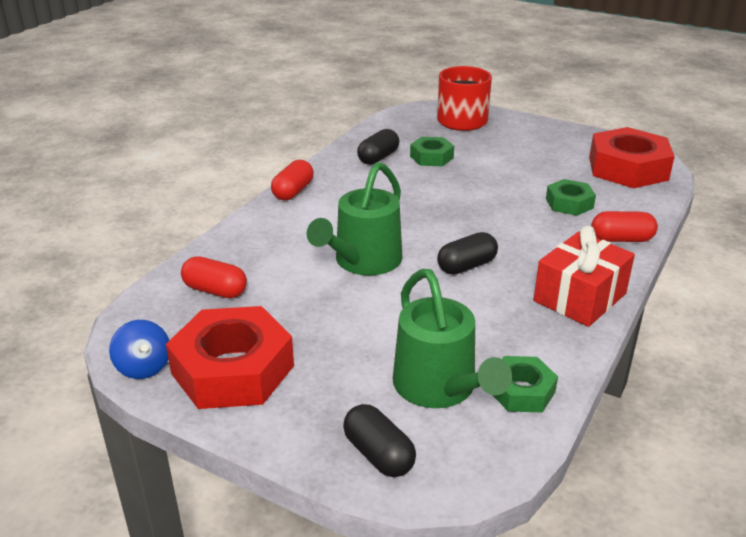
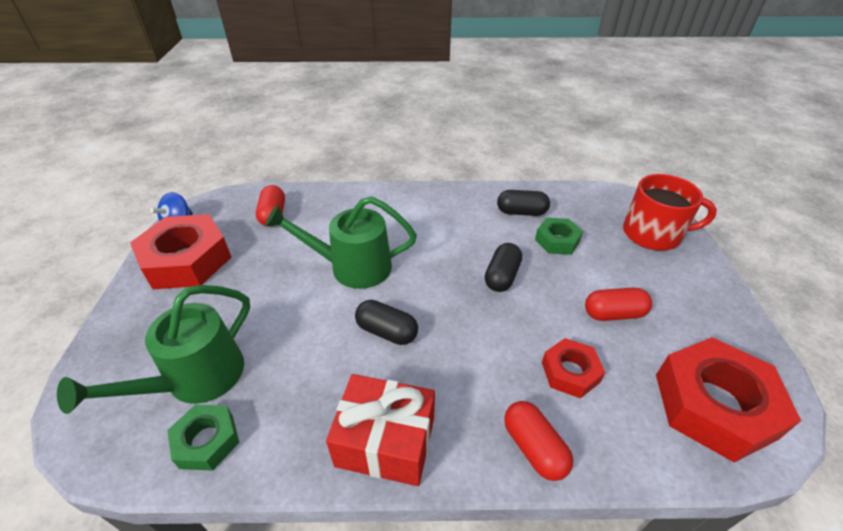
camera: 60 degrees right, 10 degrees up
red capsule [271,160,314,200] -> red capsule moved to [585,288,652,321]
black capsule [343,404,416,477] -> black capsule moved to [485,243,522,292]
green nut [546,179,596,216] -> red nut [542,338,605,399]

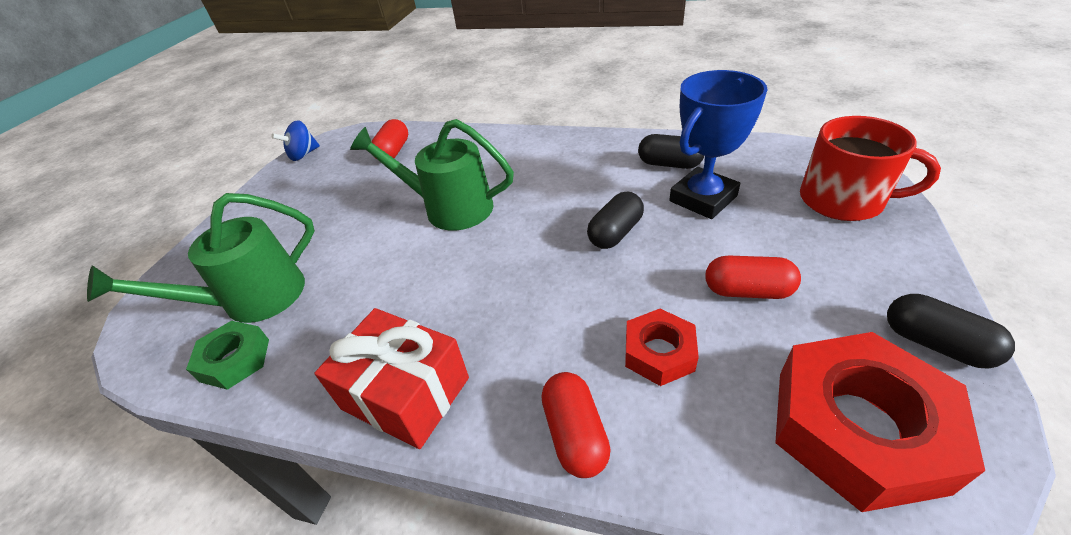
camera: 20 degrees right, 0 degrees up
red nut [130,214,232,289] -> none
black capsule [355,300,418,345] -> black capsule moved to [887,294,1015,369]
green nut [535,218,583,255] -> blue trophy [669,70,768,219]

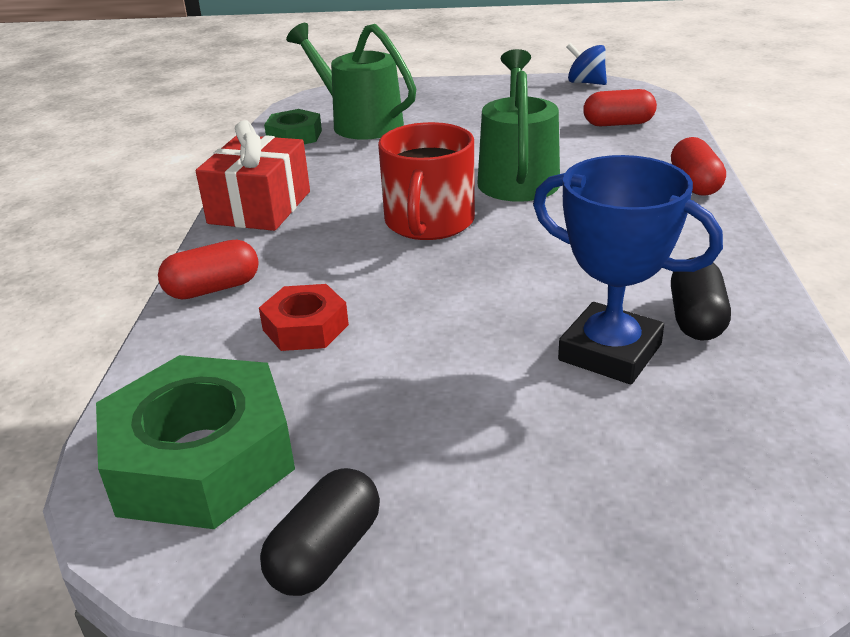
camera: 75 degrees right, 10 degrees down
black capsule [587,192,644,249] -> none
red capsule [705,256,801,299] -> red capsule moved to [671,137,726,196]
red nut [775,332,985,512] -> green nut [96,355,295,529]
red mug [800,116,941,221] -> red mug moved to [378,122,475,240]

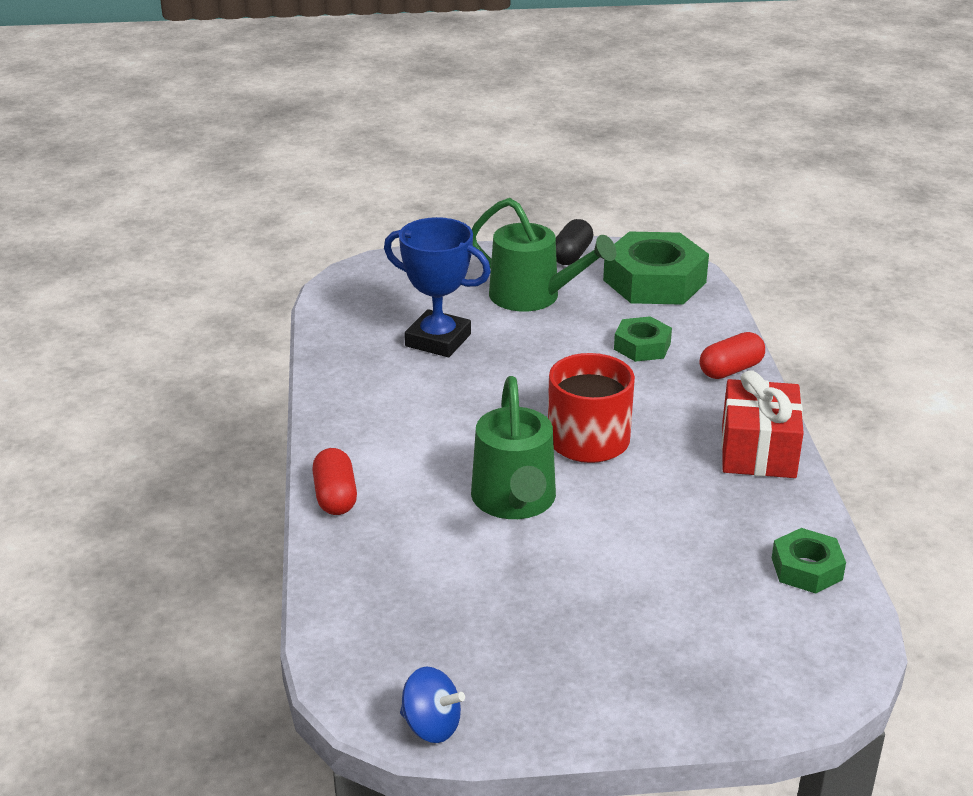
camera: 170 degrees right, 0 degrees up
red nut [259,284,349,351] -> green nut [614,316,672,362]
green watering can [286,23,416,140] -> green watering can moved to [472,198,616,311]
red capsule [583,89,657,126] -> none
black capsule [671,257,731,340] -> none

